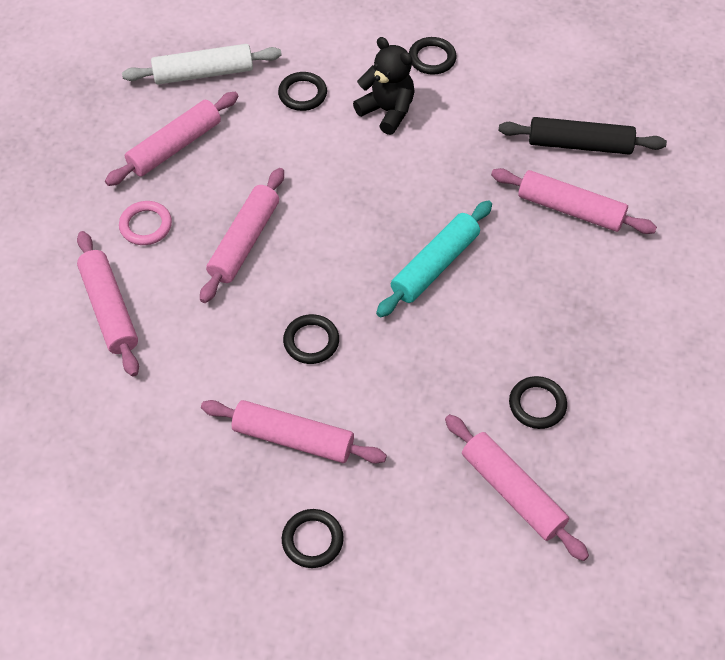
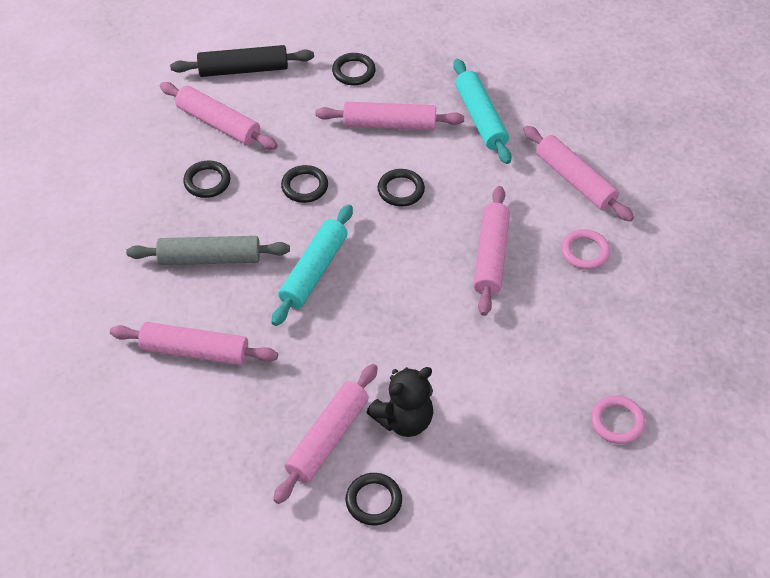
camera: 165 degrees right, 5 degrees down
pink rolling pin [105,92,239,186] -> pink rolling pin moved to [273,364,378,504]
white rolling pin [122,44,282,84] -> pink ring [591,395,646,444]
black ring [278,72,327,111] -> black ring moved to [281,165,328,203]
black teddy bear [353,37,415,135] -> black teddy bear turned 60 degrees counterclockwise [366,367,434,437]
black rolling pin [499,117,667,154] -> black rolling pin moved to [170,45,314,77]
none -> grey rolling pin [126,236,290,265]
none -> turquoise rolling pin [453,59,512,164]

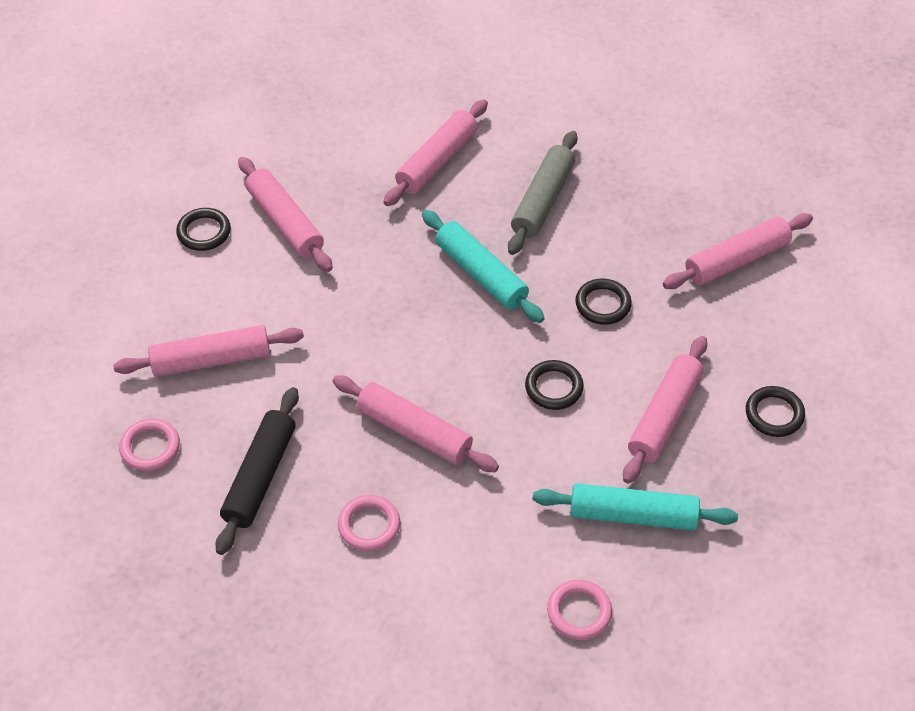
camera: 115 degrees right, 0 degrees up
black rolling pin [170,45,314,77] -> black rolling pin moved to [215,387,299,555]
black ring [183,160,230,198] -> none
black teddy bear [366,367,434,437] -> none
pink rolling pin [523,126,634,222] -> pink rolling pin moved to [113,325,304,377]
none -> pink ring [547,580,612,640]

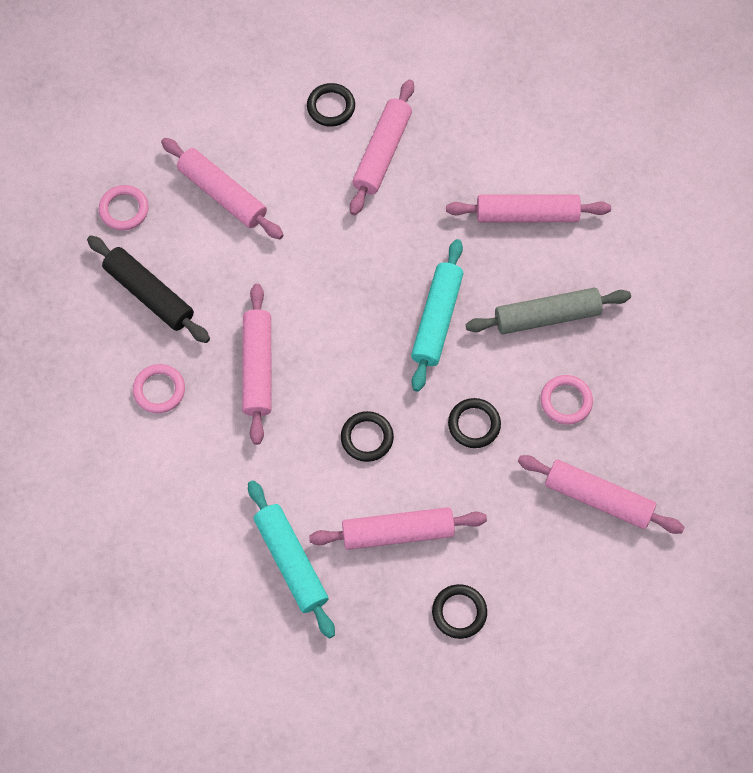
camera: 55 degrees right, 15 degrees up
black rolling pin [215,387,299,555] -> black rolling pin turned 60 degrees clockwise [87,235,210,343]
pink ring [547,580,612,640] -> pink ring moved to [541,375,593,425]

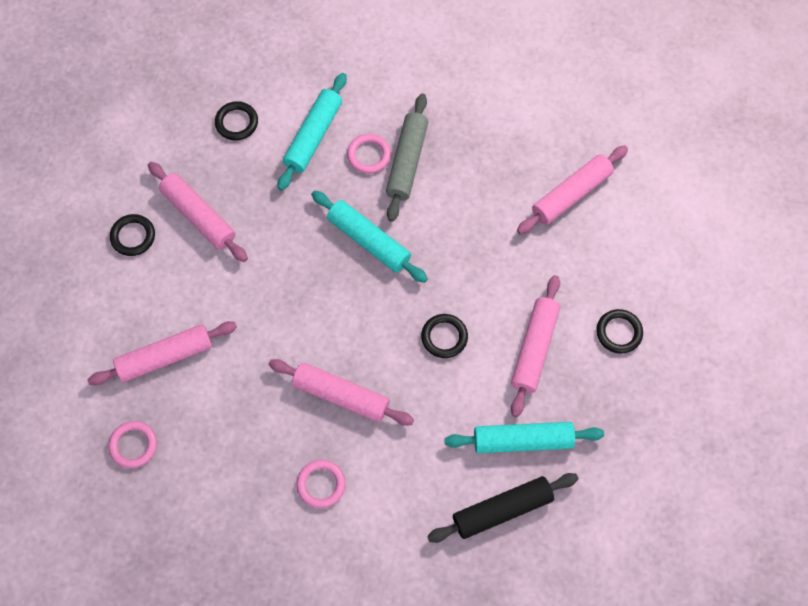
camera: 65 degrees left, 0 degrees up
black rolling pin [87,235,210,343] -> black rolling pin moved to [427,473,578,543]
pink rolling pin [446,194,611,222] -> turquoise rolling pin [278,73,347,191]
black ring [448,398,501,448] -> black ring moved to [215,101,258,141]
pink ring [541,375,593,425] -> pink ring moved to [347,134,391,174]

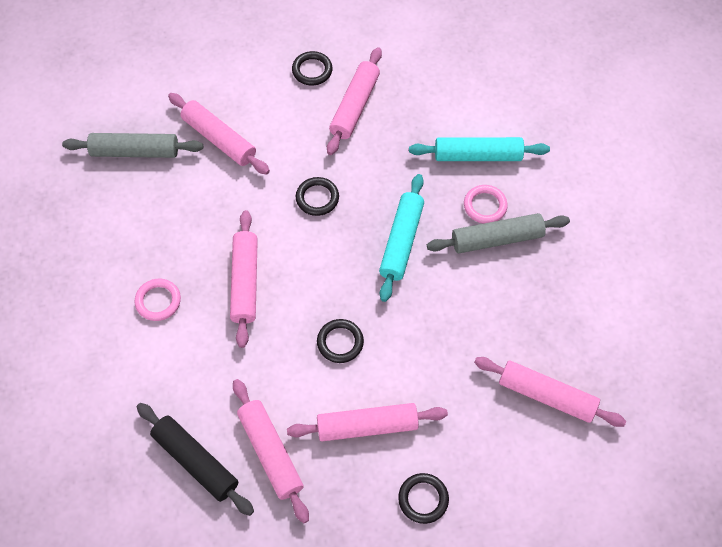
camera: 65 degrees right, 5 degrees down
pink ring [108,421,157,468] -> grey rolling pin [62,133,203,158]
black ring [215,101,258,141] -> black ring moved to [296,177,339,216]
turquoise rolling pin [444,422,604,453] -> pink rolling pin [233,379,309,523]

